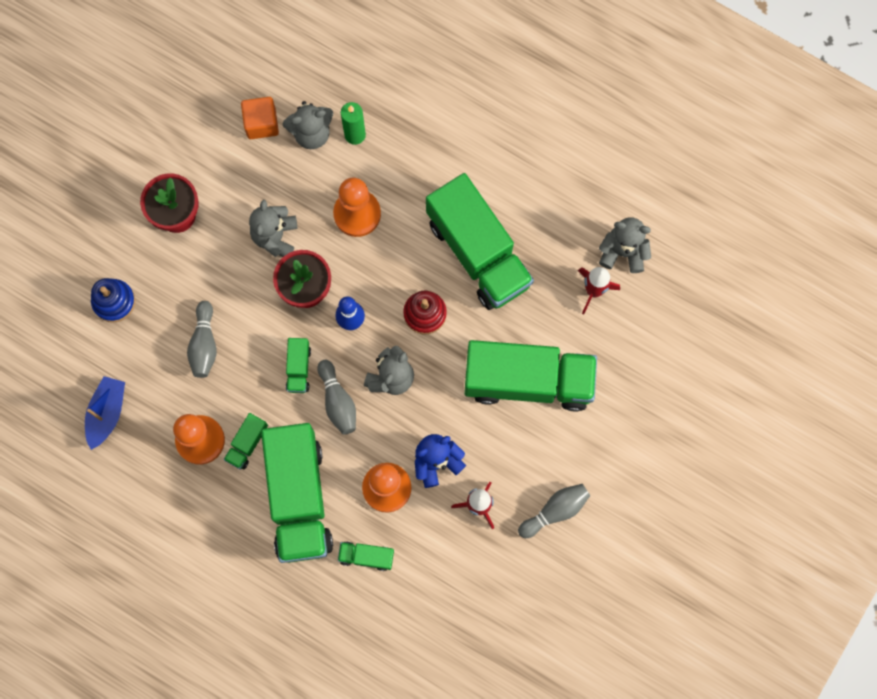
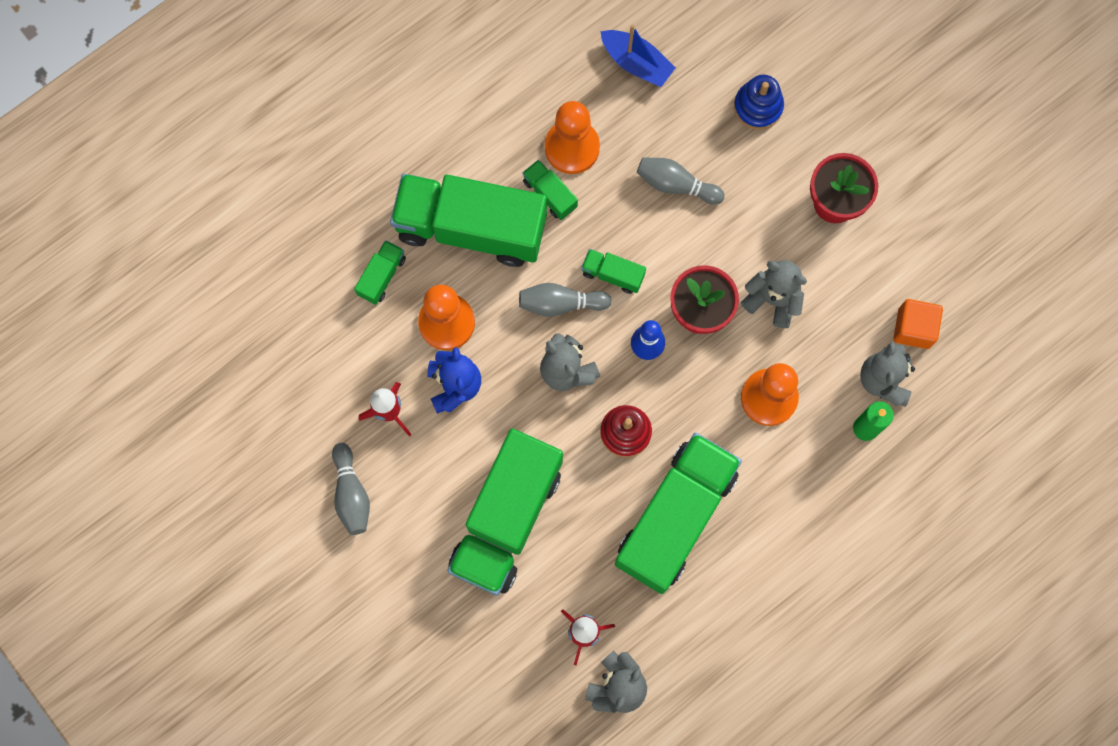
camera: 110 degrees right, 0 degrees up
green truck [426,173,534,310] -> green truck turned 135 degrees clockwise [615,433,742,594]

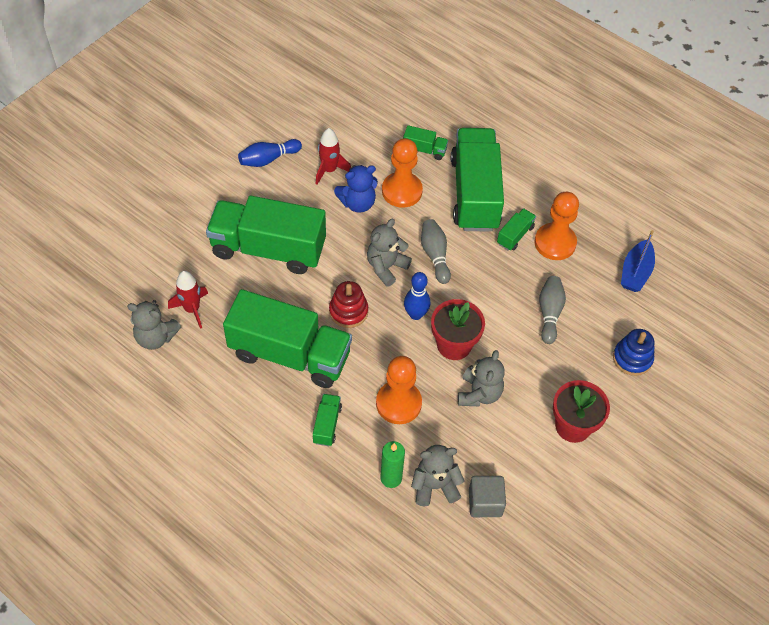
camera: 75 degrees right, 20 degrees down
grey bowling pin [332,443,370,535] -> blue bowling pin [238,139,302,167]
green truck [581,249,646,294] -> green truck moved to [313,394,342,446]
orange cube [893,299,943,349] -> grey cube [469,476,506,517]

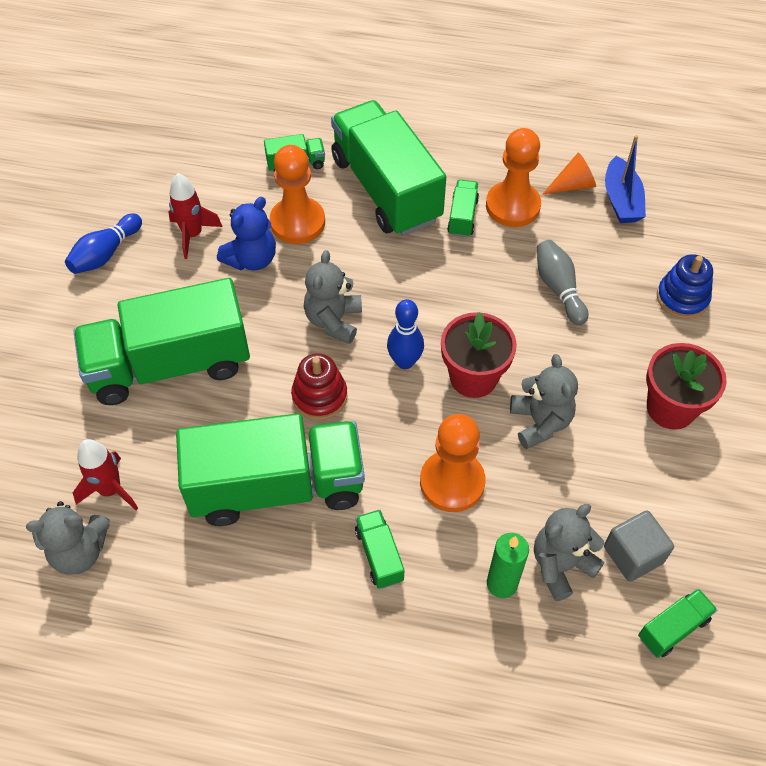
camera: 25 degrees left, 0 degrees up
grey bowling pin [421,219,451,284] -> none
none -> orange cone [542,152,596,195]
none -> green truck [638,588,717,658]

